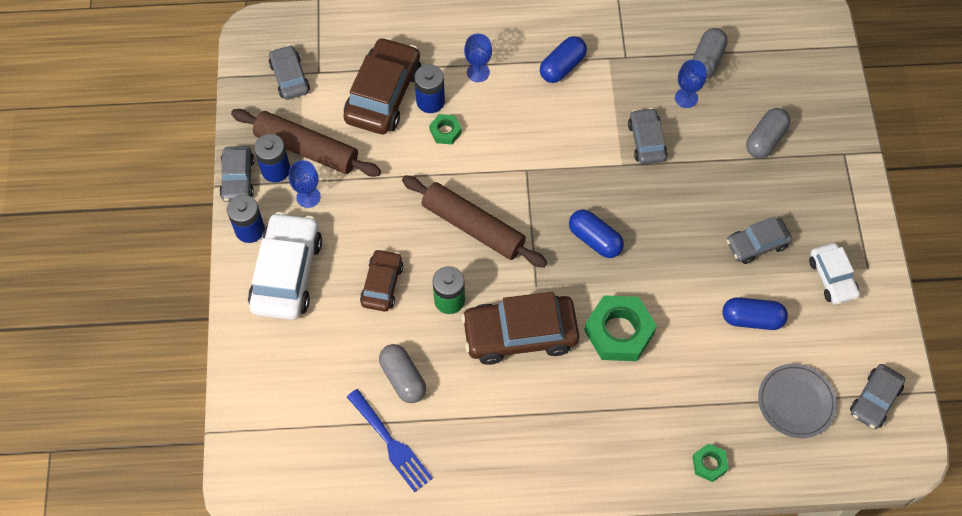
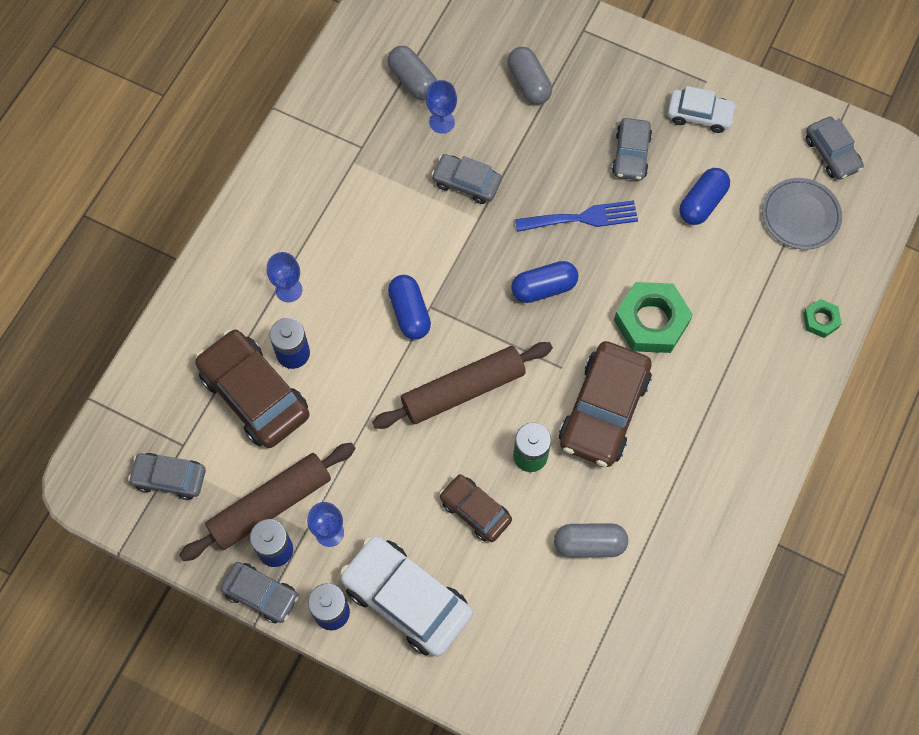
camera: 60 degrees left, 5 degrees up
blue fork [347,389,433,492] -> blue fork moved to [515,200,638,232]
green nut [429,114,462,144] -> none
blue capsule [540,36,587,83] -> blue capsule moved to [388,275,431,340]

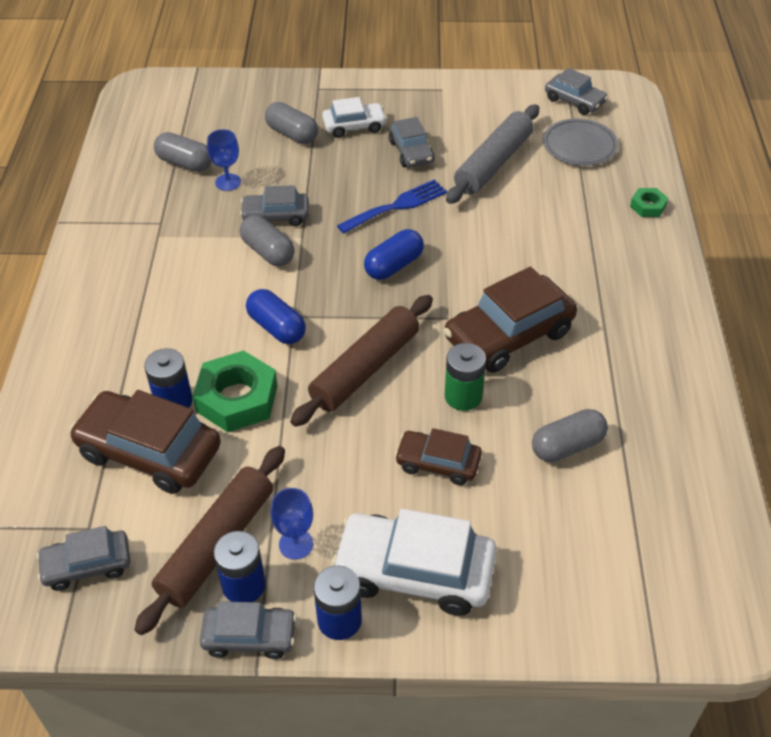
camera: 25 degrees left, 20 degrees down
blue goblet [267,252,302,302] -> none
brown car [559,341,652,467] -> brown car turned 60 degrees clockwise [444,267,577,373]
green nut [614,282,693,353] -> green nut moved to [193,350,277,432]
white car [668,86,737,133] -> white car moved to [322,97,387,138]
blue capsule [679,168,730,225] -> grey rolling pin [446,104,539,204]
none -> grey capsule [240,215,295,266]

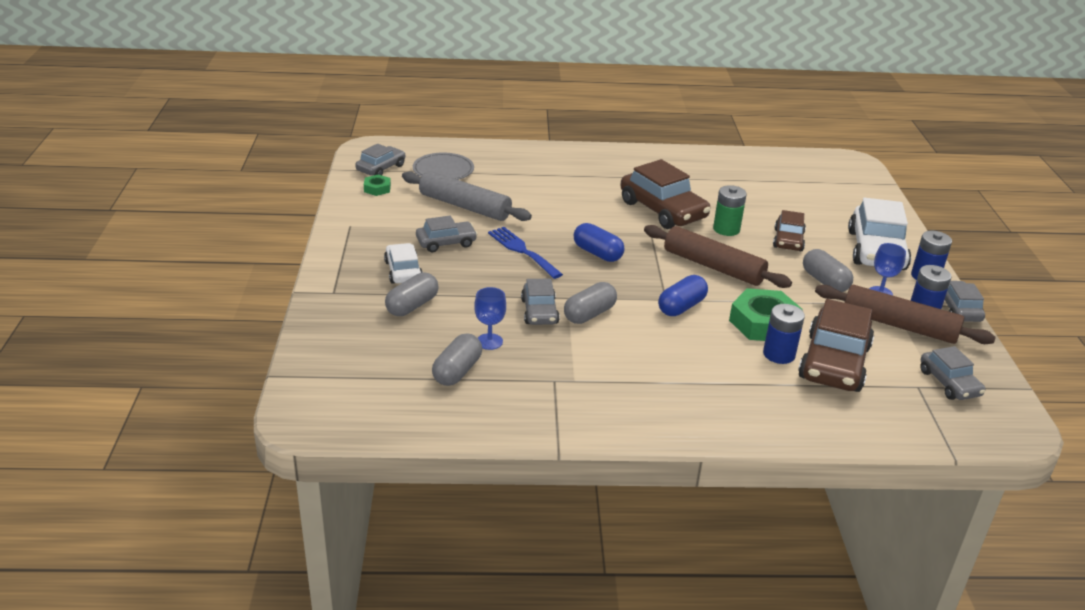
camera: 95 degrees left, 15 degrees down
grey capsule [532,409,608,462] -> grey capsule moved to [803,249,853,292]
green nut [630,188,668,217] -> green nut moved to [364,174,391,196]

